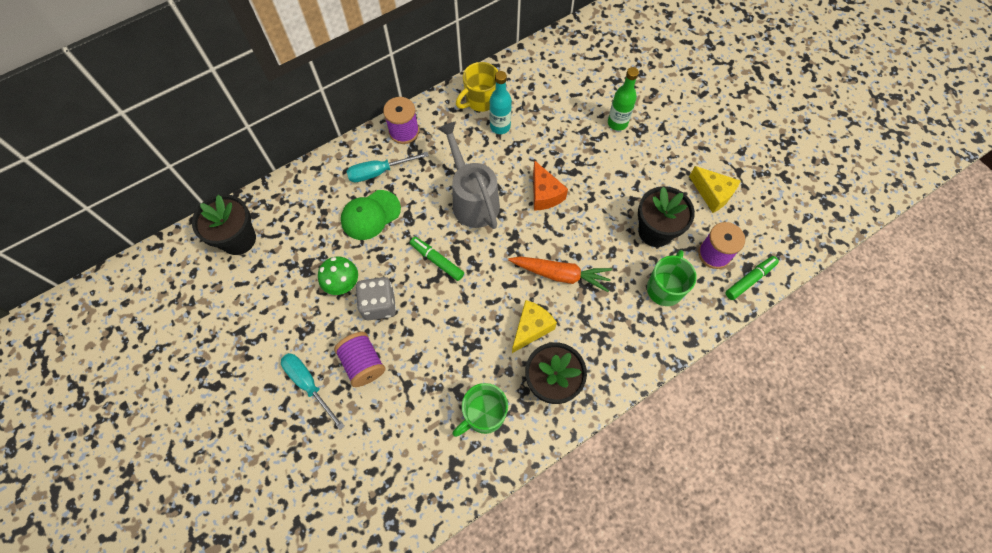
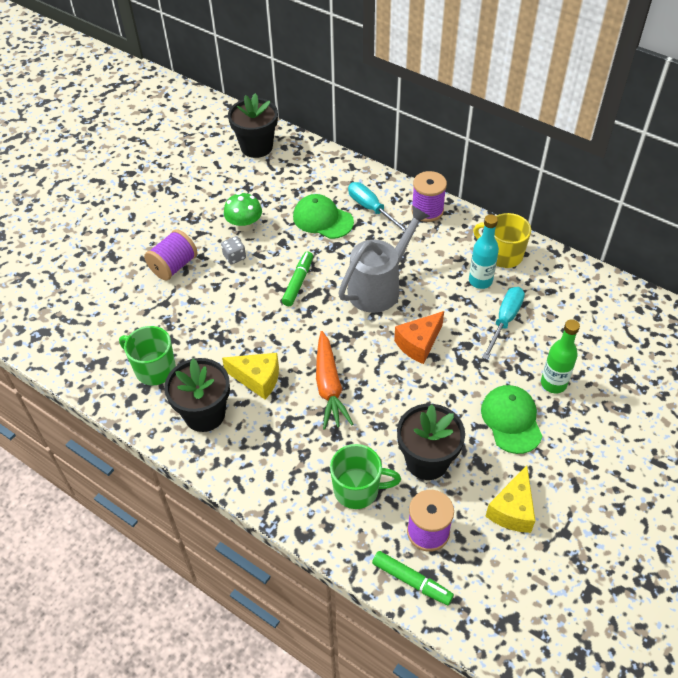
camera: 70 degrees right, 15 degrees down
turquoise screwdriver [281,353,345,430] -> turquoise screwdriver moved to [482,287,525,360]
grey dice [356,277,396,320] -> grey dice [221,236,246,264], size x0.58
none -> green cap [481,385,543,454]

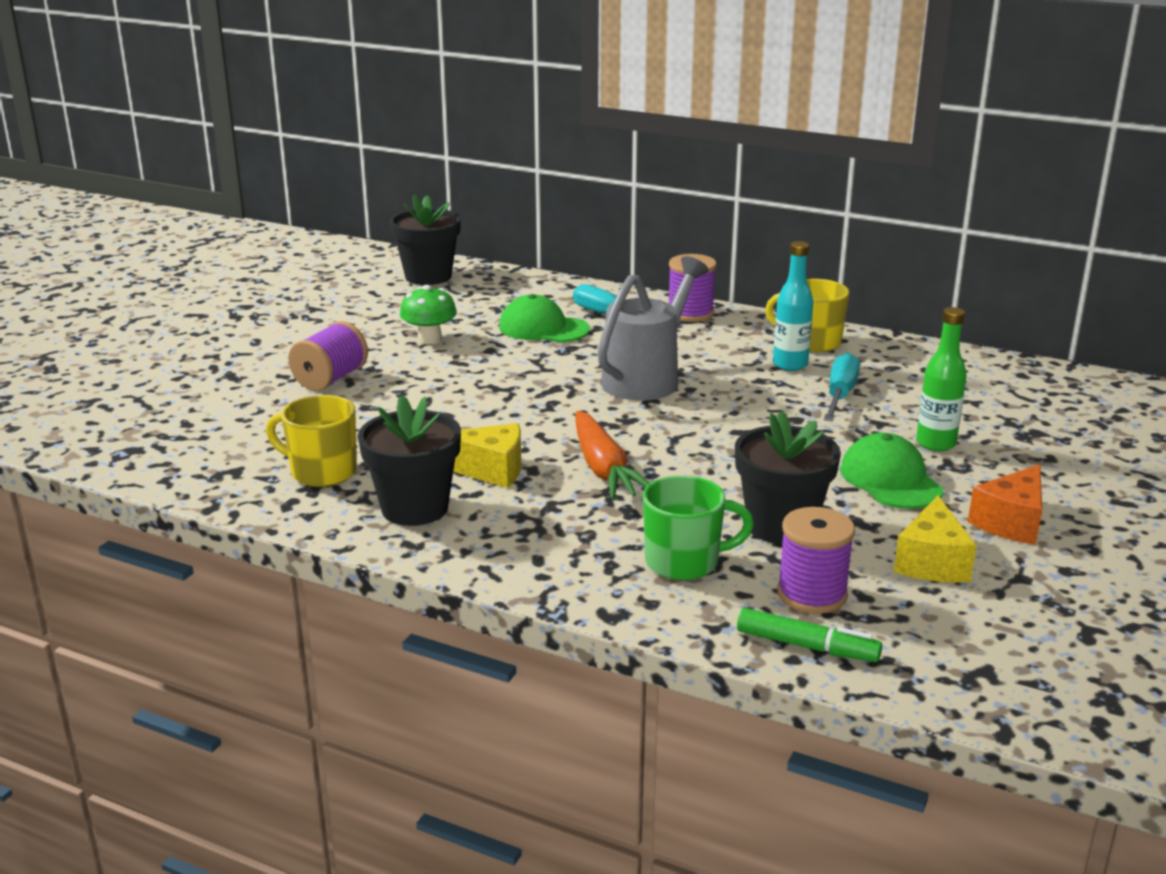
camera: 10 degrees left, 25 degrees down
green mug [119,326,176,385] -> yellow mug [266,395,357,487]
grey dice [221,236,246,264] -> none
green marker [282,251,313,306] -> none
orange cheese [394,311,444,364] -> orange cheese moved to [968,464,1042,545]

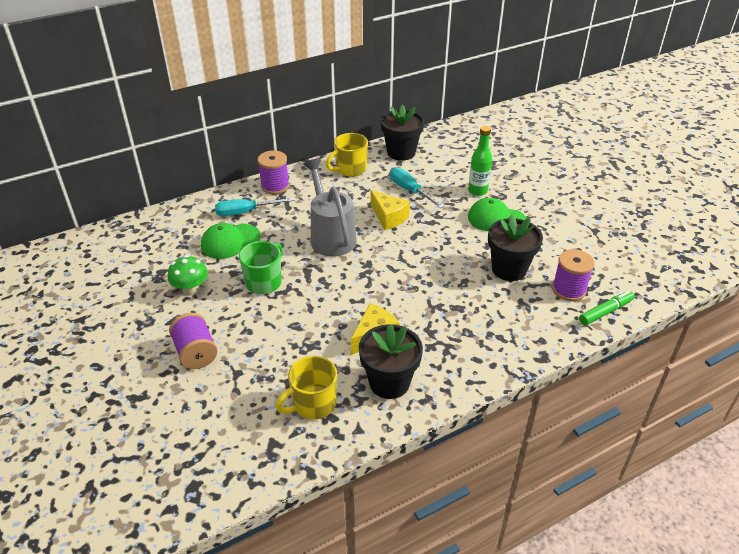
camera: 55 degrees left, 15 degrees up
black flower pot [390,194,461,285] -> black flower pot moved to [380,105,425,161]
orange carrot [575,411,650,500] -> none
green mug [643,475,754,580] -> green mug moved to [239,241,283,294]
turquoise bottle [773,241,814,371] -> none
yellow cheese [894,496,977,583] -> yellow cheese moved to [370,190,410,230]
orange cheese [968,464,1042,545] -> none

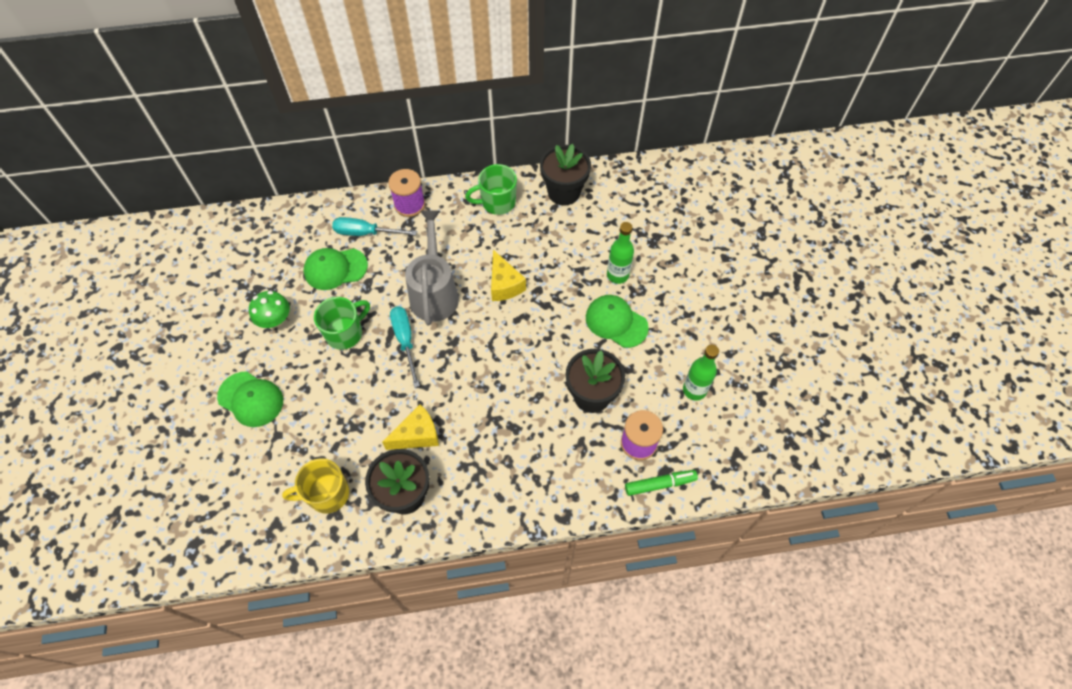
camera: 20 degrees right, 20 degrees up
purple spool [169,313,218,369] -> green cap [217,371,283,427]
yellow mug [326,133,368,177] -> green mug [465,164,517,215]
turquoise screwdriver [390,167,444,208] -> turquoise screwdriver moved to [390,306,420,388]
none -> green bottle [683,345,719,401]

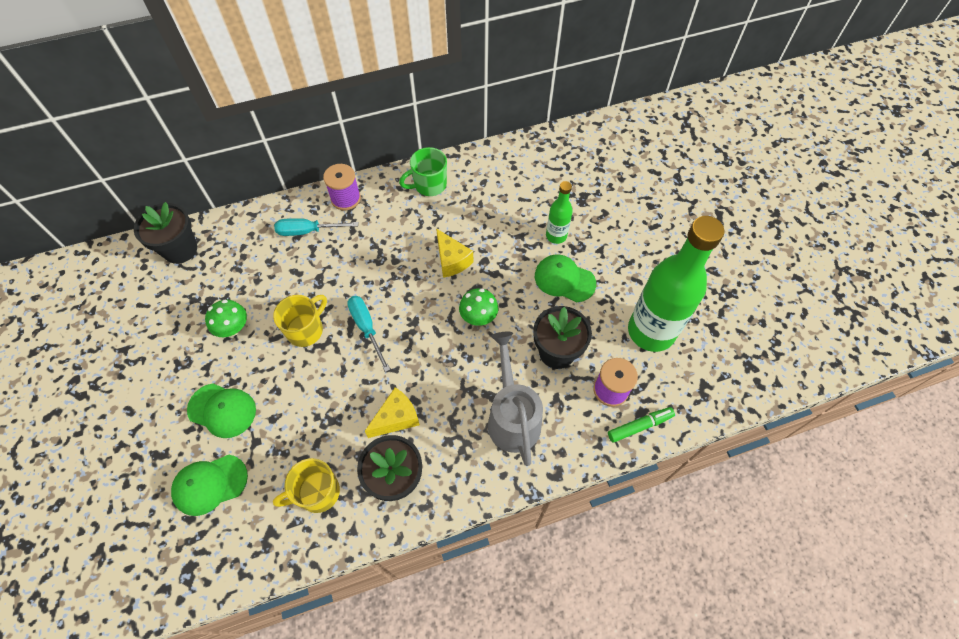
camera: 10 degrees left, 0 degrees up
green cap [304,248,368,290] -> green cap moved to [171,455,248,516]
green mug [314,297,370,350] -> yellow mug [273,295,327,347]
grey watering can [405,210,459,326] -> grey watering can moved to [488,332,543,466]
black flower pot [540,144,591,205] -> black flower pot moved to [134,202,197,264]
green bottle [683,345,719,401] -> green bottle [628,216,724,352], size x2.08
none -> green mushroom [459,288,498,326]

